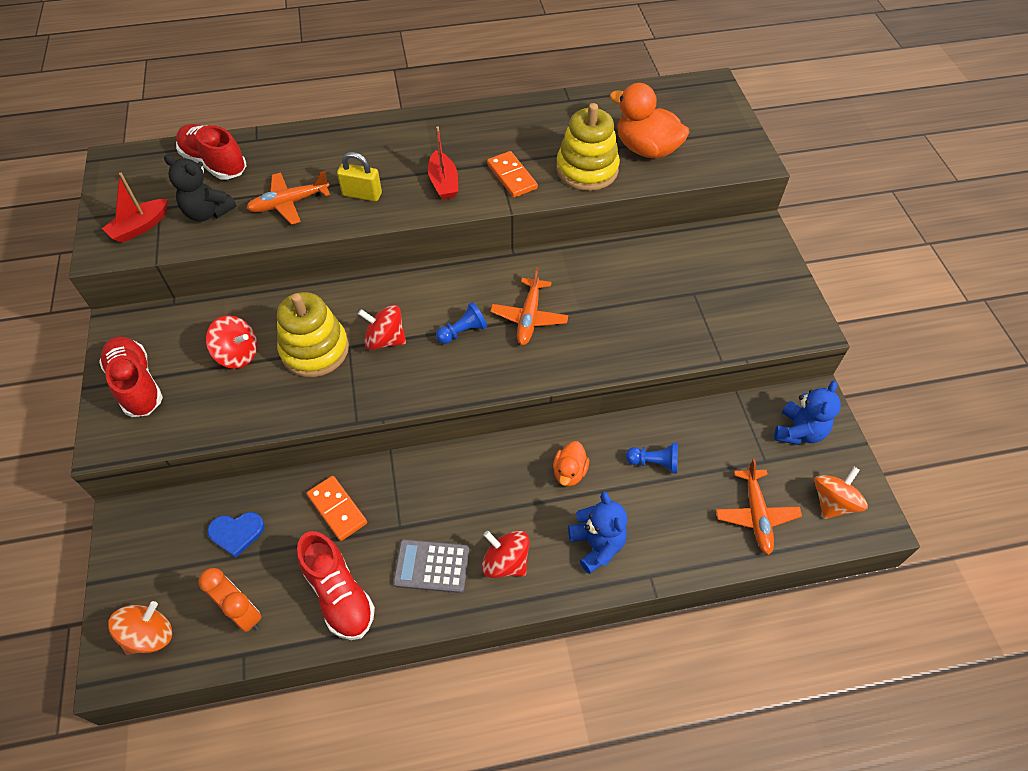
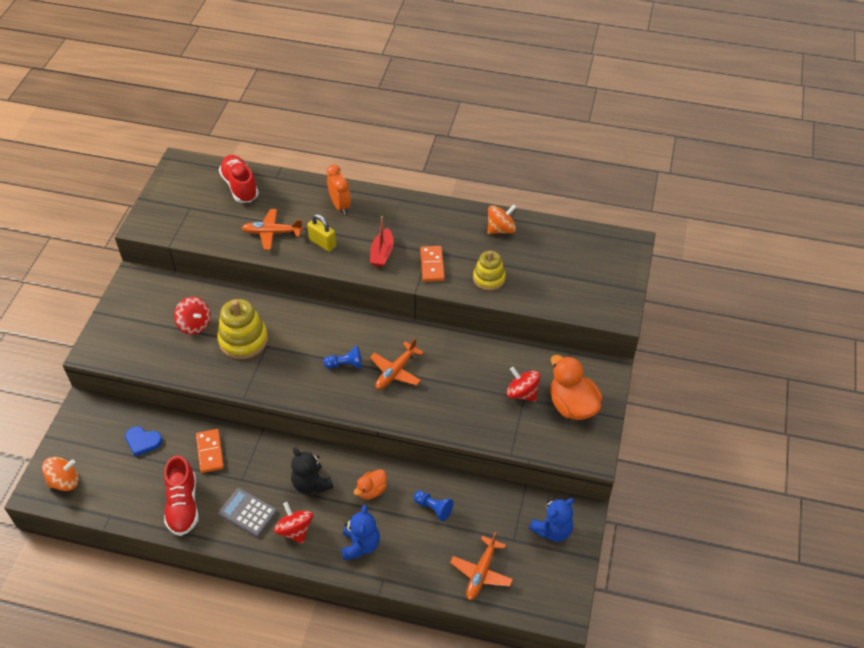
camera: 25 degrees right, 5 degrees down
red shoe [99,337,163,417] -> none
red boat [102,173,168,243] -> none
black teddy bear [164,155,236,222] -> black teddy bear moved to [291,448,334,494]
orange clock [199,568,261,632] -> orange clock moved to [327,164,351,215]
red spinning top [358,305,406,350] -> red spinning top moved to [506,367,540,402]
yellow stacking toy [556,103,620,191] -> yellow stacking toy [473,251,506,291], size x0.66
orange duck [610,83,690,159] -> orange duck moved to [550,355,602,420]
orange spinning top [814,467,868,519] -> orange spinning top moved to [488,205,517,234]

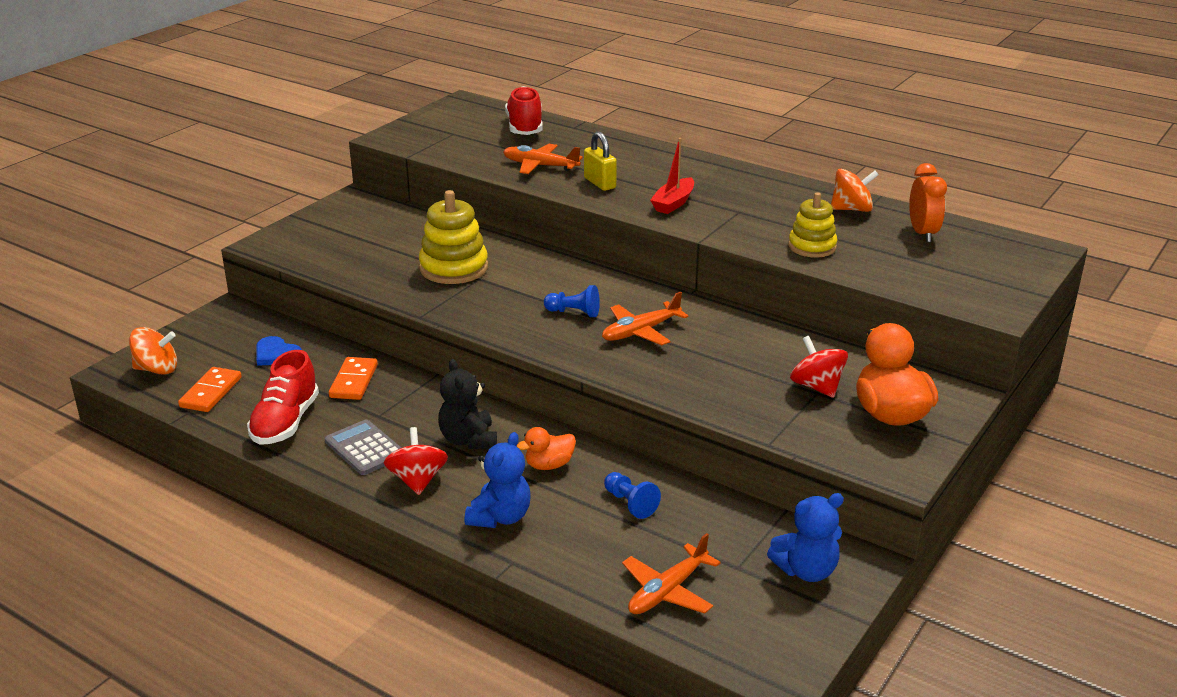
camera: 20 degrees right, 20 degrees down
red spinning top [174,297,211,335] -> none
orange clock [327,164,351,215] -> orange clock moved to [909,163,947,242]
orange domino [420,246,445,282] -> orange domino moved to [178,367,242,412]

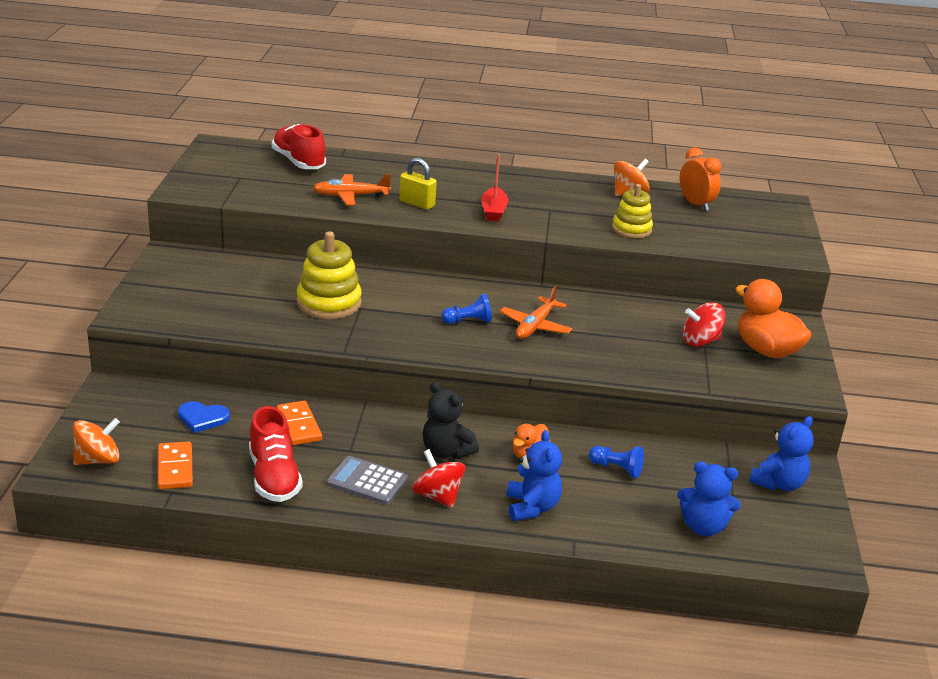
camera: 30 degrees left, 0 degrees up
orange plane [622,533,721,614] -> blue teddy bear [677,461,741,536]
red spinning top [790,336,848,398] -> red spinning top turned 45 degrees counterclockwise [683,302,726,347]

